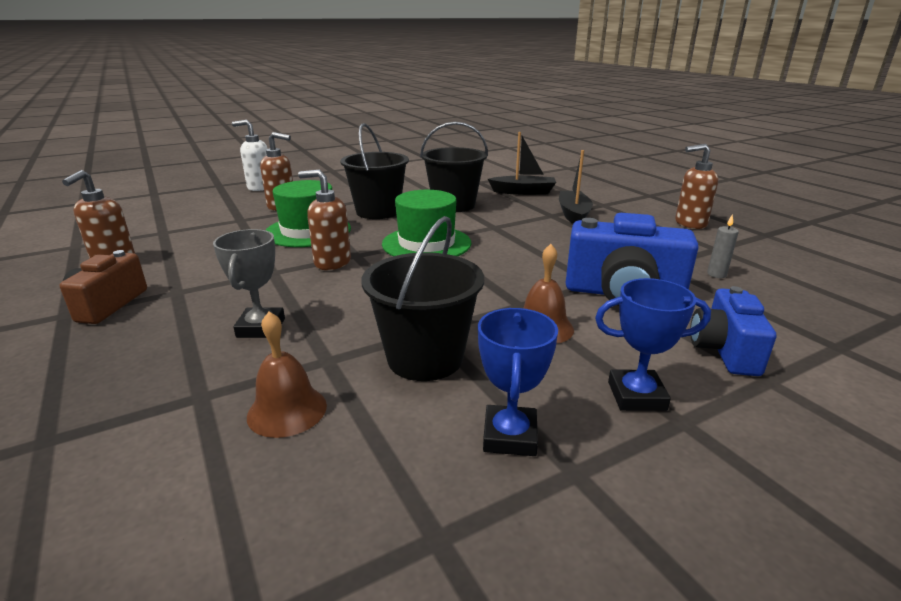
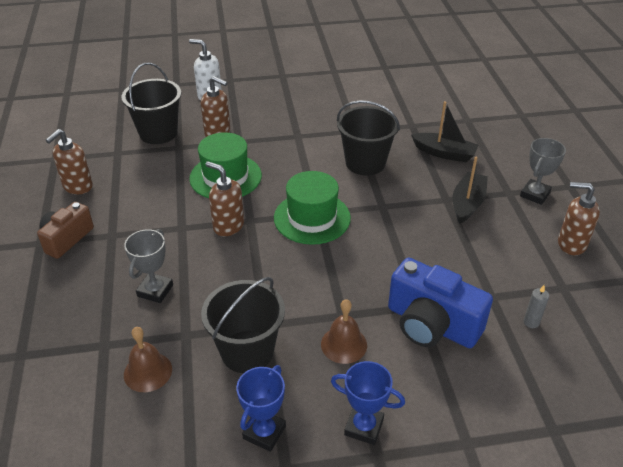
camera: 20 degrees right, 15 degrees up
black bucket [340,123,409,219] -> black bucket moved to [121,62,181,144]
blue camera [690,286,776,376] -> none
none -> grey trophy [520,138,566,205]

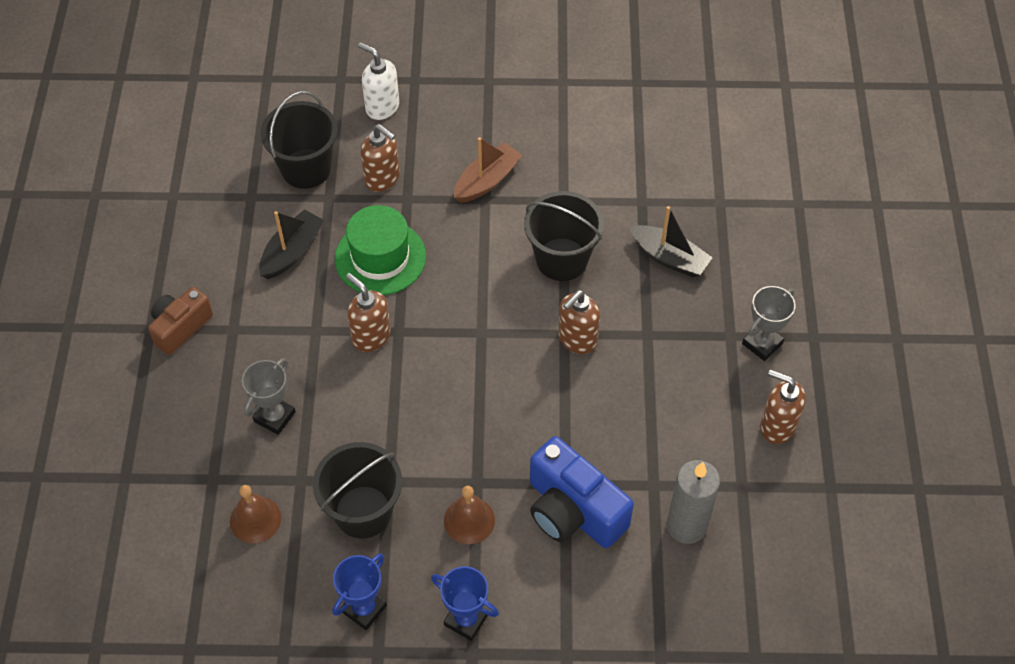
camera: 10 degrees right, 15 degrees up
brown soap dispenser [46,129,93,194] -> brown soap dispenser moved to [558,290,600,354]
green hat [274,171,351,245] -> none
black boat [453,157,488,224] -> black boat moved to [259,209,325,279]
grey candle [523,285,549,328] -> grey candle [667,460,720,544], size x2.22
none -> brown boat [454,137,523,203]

